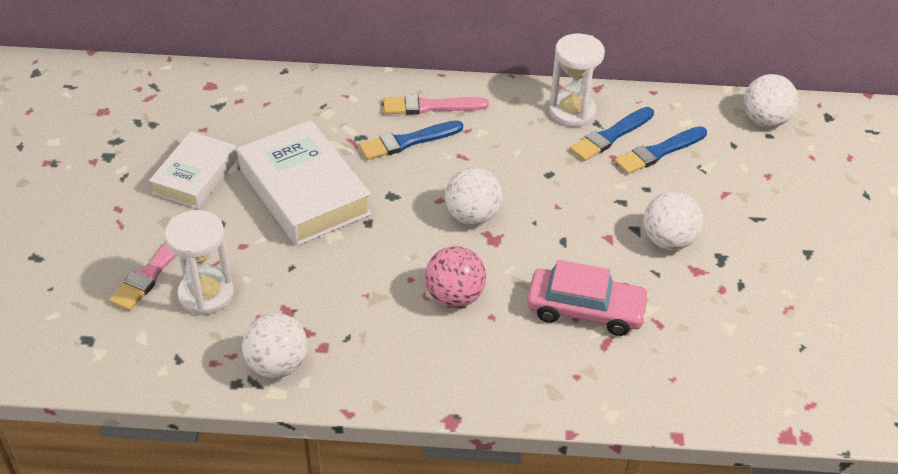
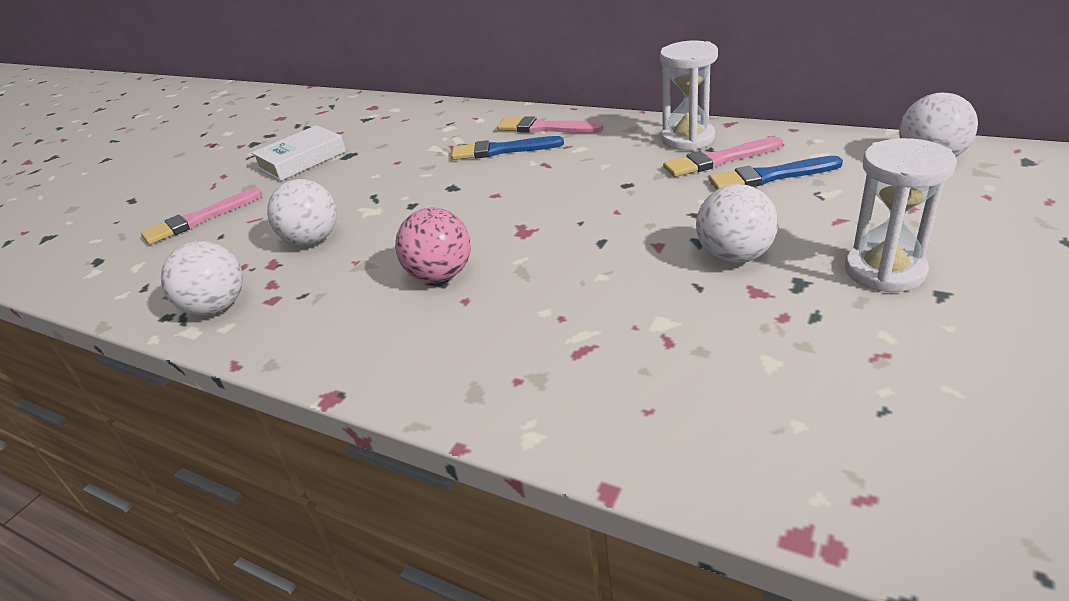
camera: 30 degrees right, 10 degrees down
white hourglass [164,210,234,316] -> white hourglass moved to [845,138,957,292]
white book [237,120,372,246] -> none
white ball [445,167,503,225] -> white ball moved to [267,179,337,246]
pink car [527,260,650,336] -> none
blue brush [570,107,654,161] -> pink brush [663,137,783,177]

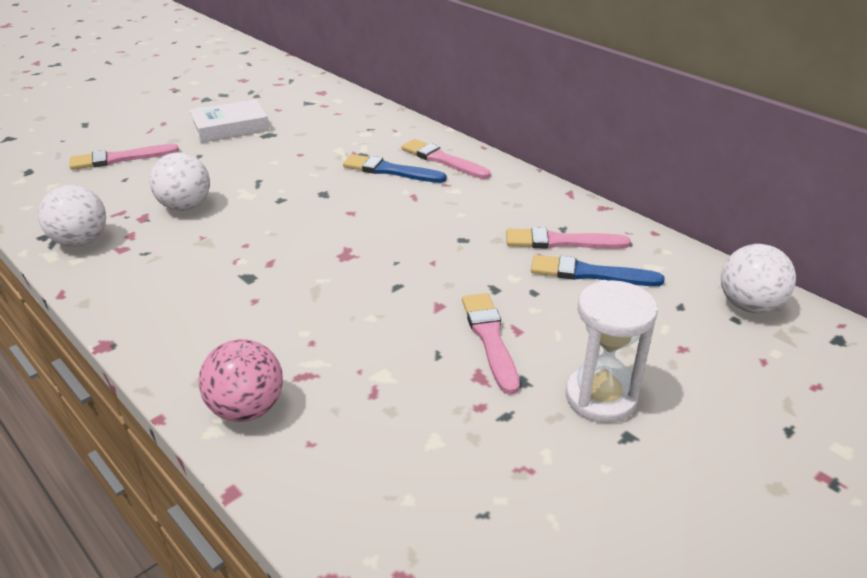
camera: 15 degrees right, 0 degrees up
pink ball [395,208,471,283] -> pink ball moved to [199,339,283,422]
white hourglass [660,41,718,151] -> none
white ball [696,184,778,264] -> pink brush [462,293,520,395]

